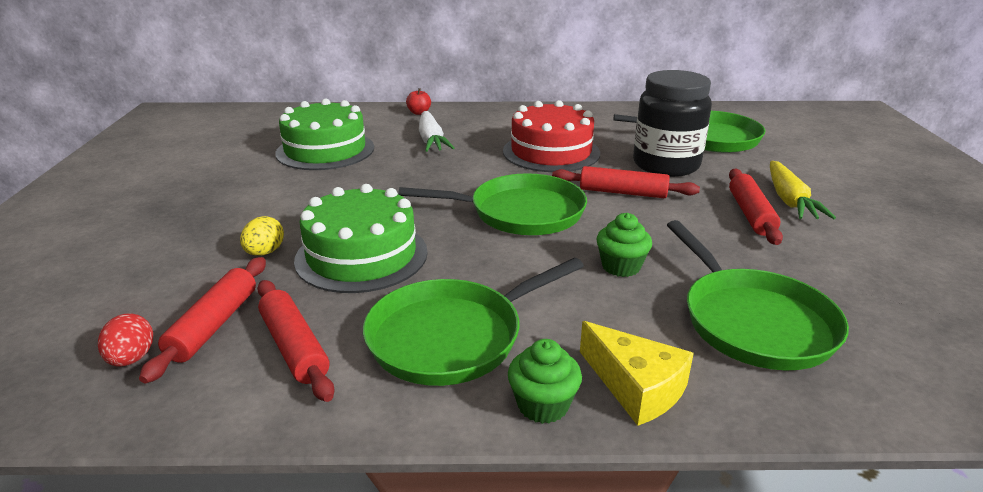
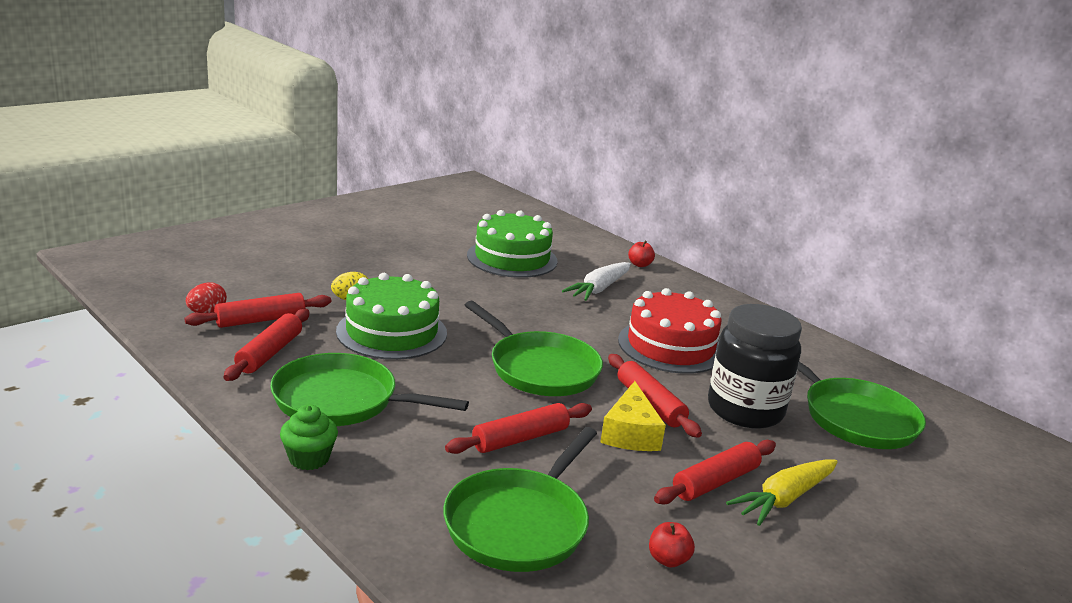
camera: 45 degrees right, 5 degrees down
yellow cheese [580,321,694,426] -> yellow cheese moved to [600,381,666,451]
green cupcake [596,213,652,277] -> red rolling pin [445,403,592,454]
none -> red apple [649,522,695,567]

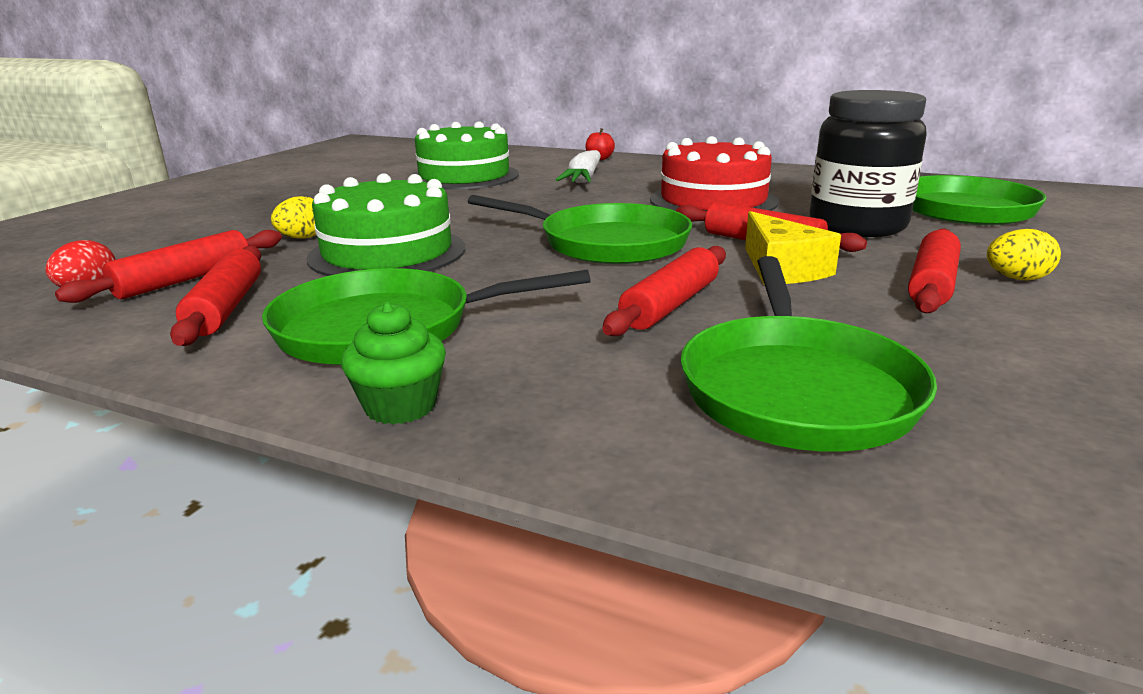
camera: 20 degrees left, 0 degrees up
red apple [649,522,695,567] -> none
yellow carrot [726,459,838,526] -> yellow egg [987,229,1061,281]

